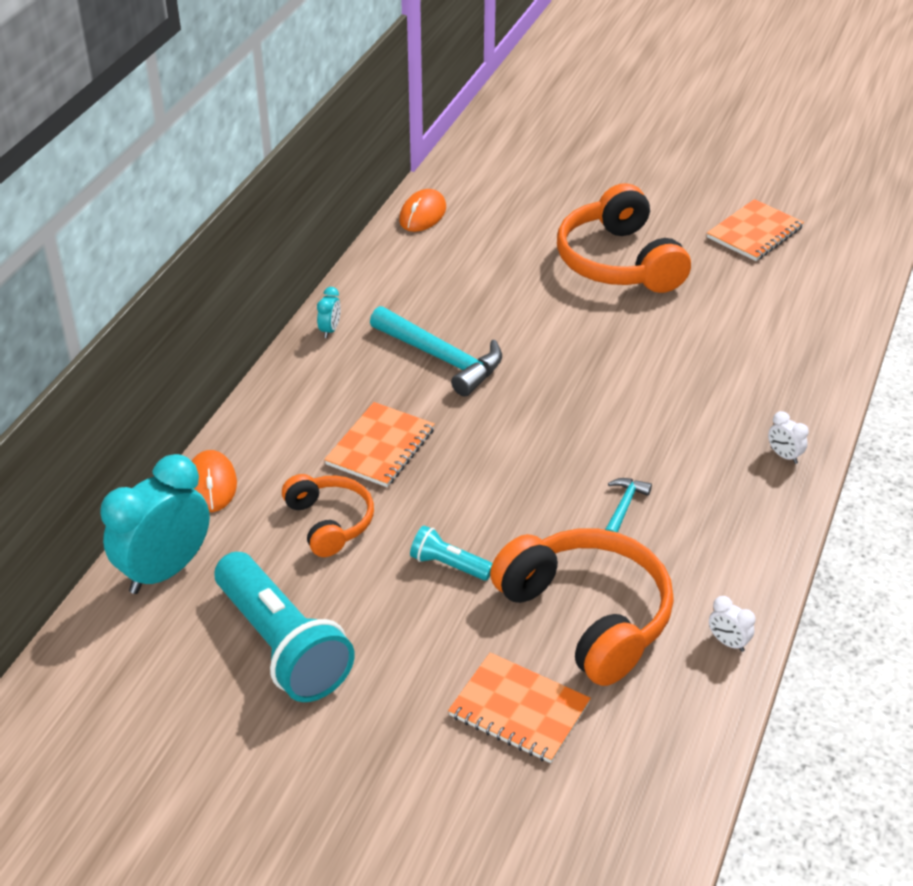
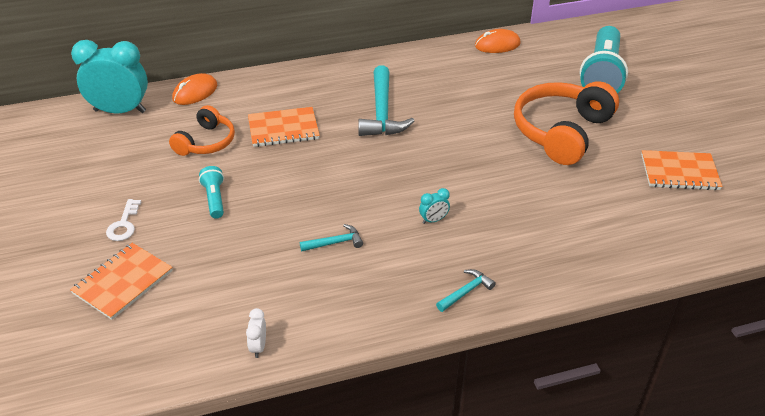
camera: 50 degrees right, 0 degrees up
turquoise flashlight [215,552,355,702] -> turquoise flashlight moved to [579,26,628,93]
turquoise clock [317,287,341,338] -> turquoise clock moved to [419,188,450,224]
orange notebook [448,652,591,763] -> orange notebook turned 45 degrees clockwise [70,243,172,320]
orange headphones [490,528,674,686] -> none
white clock [768,411,809,464] -> turquoise hammer [436,269,496,312]
none -> white key [106,199,141,241]

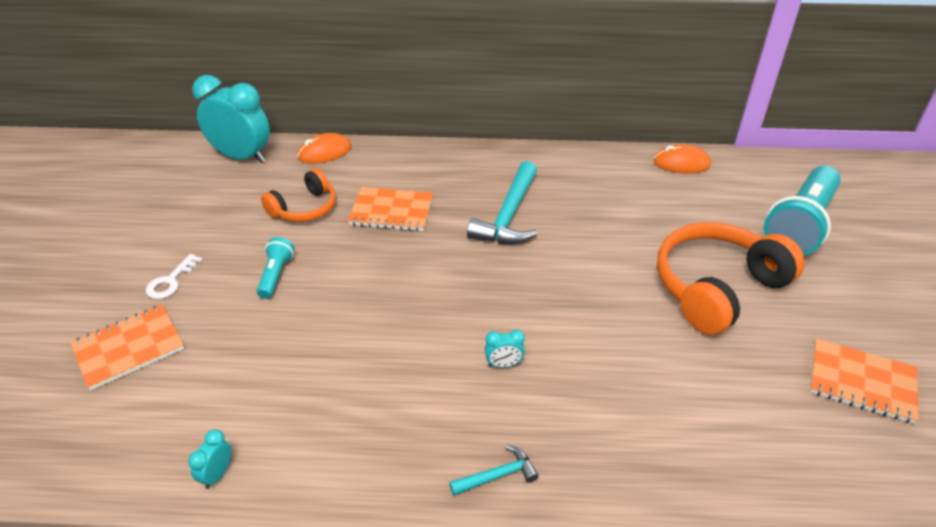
camera: 20 degrees right, 0 degrees up
white clock [246,308,266,358] -> turquoise clock [188,429,232,489]
turquoise hammer [300,224,363,251] -> none

